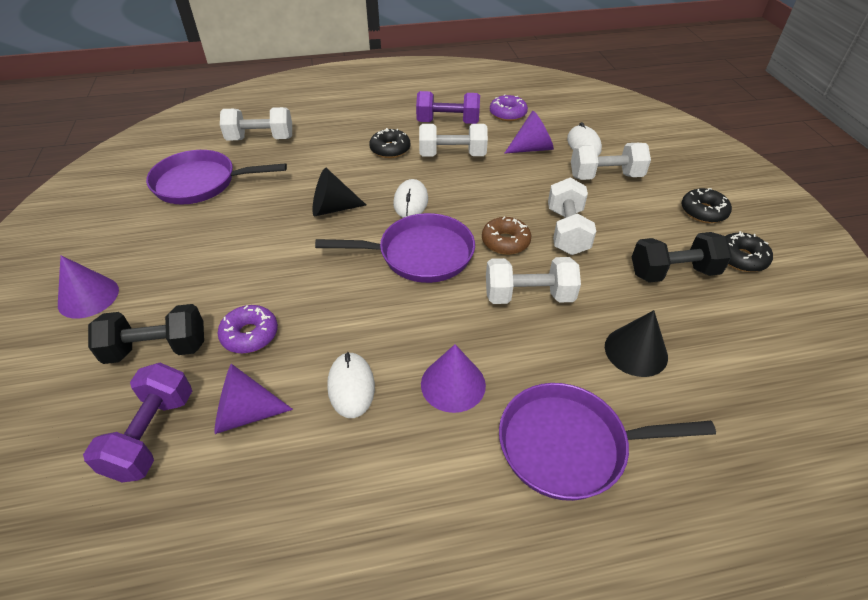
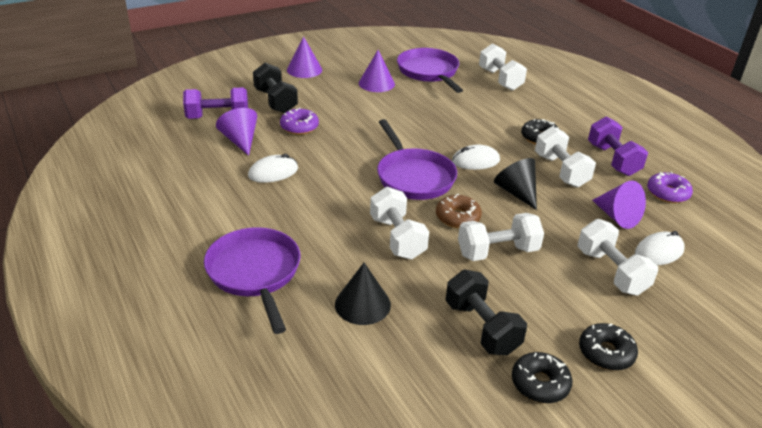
camera: 70 degrees right, 10 degrees down
black cone [312,168,366,216] -> black cone moved to [494,158,537,210]
purple cone [421,344,486,413] -> purple cone moved to [359,50,395,92]

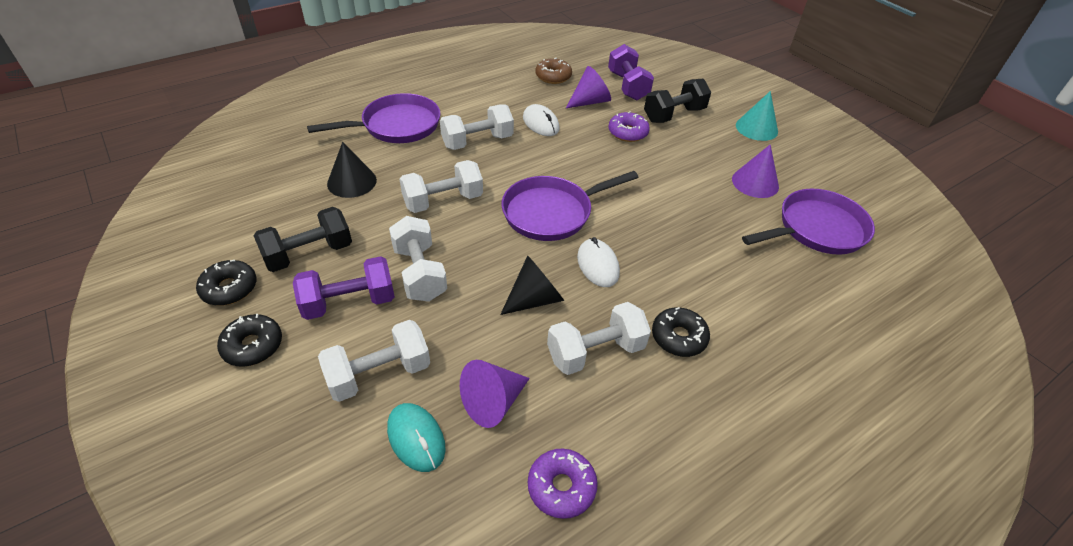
camera: 85 degrees right, 10 degrees up
purple cone [287,36,322,78] -> turquoise cone [736,91,778,141]
brown donut [436,194,482,228] -> brown donut moved to [536,58,572,84]
white dumbbell [479,43,527,91] -> white dumbbell moved to [440,104,514,150]
purple dumbbell [588,116,648,176] -> purple dumbbell moved to [293,256,395,320]
white mouse [635,231,685,265] -> turquoise mouse [387,403,446,472]

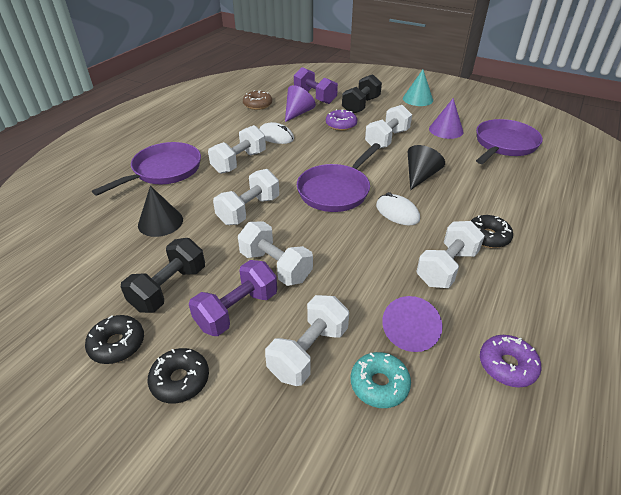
camera: 25 degrees left, 5 degrees down
turquoise mouse [387,403,446,472] -> turquoise donut [351,352,411,408]
black cone [500,255,564,315] -> black cone moved to [407,145,445,190]
none -> white dumbbell [365,105,412,149]

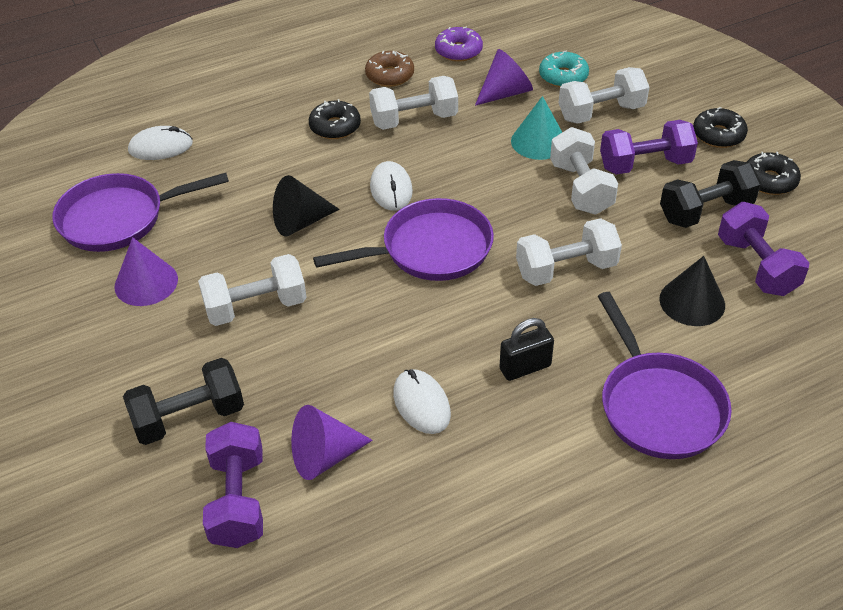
camera: 145 degrees left, 5 degrees up
purple pan [92,142,201,196] -> purple pan turned 90 degrees counterclockwise [598,292,732,459]
white dumbbell [208,125,266,174] -> black padlock [499,318,554,381]
brown donut [243,90,272,110] -> brown donut moved to [365,51,414,87]
purple donut [326,109,357,131] -> none
turquoise cone [403,70,433,106] -> turquoise cone moved to [511,96,562,160]
none -> white mouse [128,126,193,160]
none -> purple dumbbell [718,202,809,296]

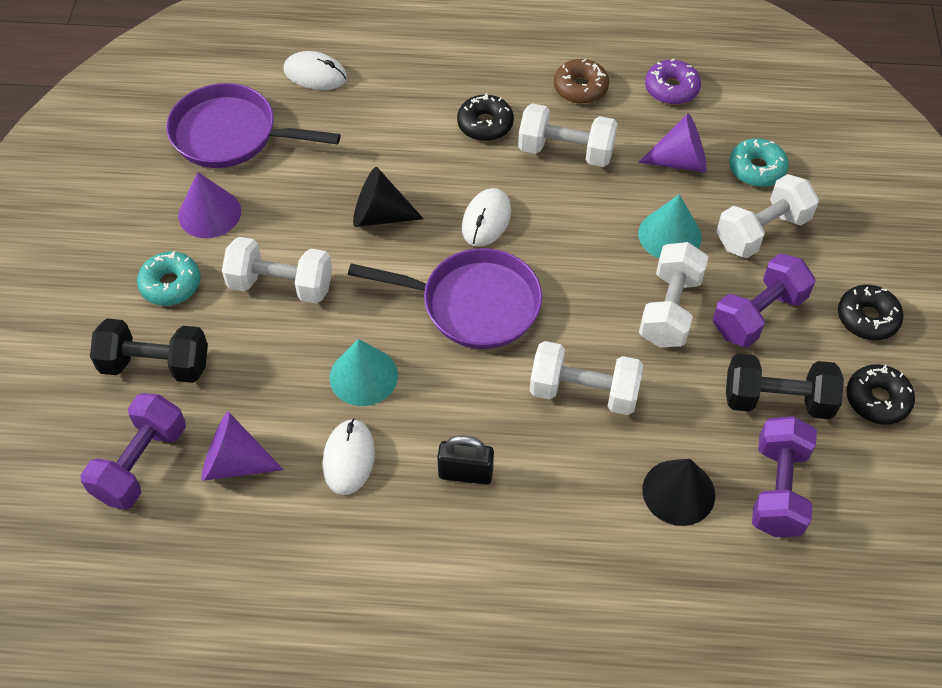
camera: 30 degrees right, 10 degrees up
white dumbbell [559,67,649,124] -> white dumbbell turned 45 degrees counterclockwise [716,174,819,258]
purple pan [598,292,732,459] -> none
purple dumbbell [600,120,698,175] -> purple dumbbell turned 60 degrees counterclockwise [713,253,815,348]
none -> turquoise donut [137,251,200,306]
none -> turquoise cone [330,339,398,406]

